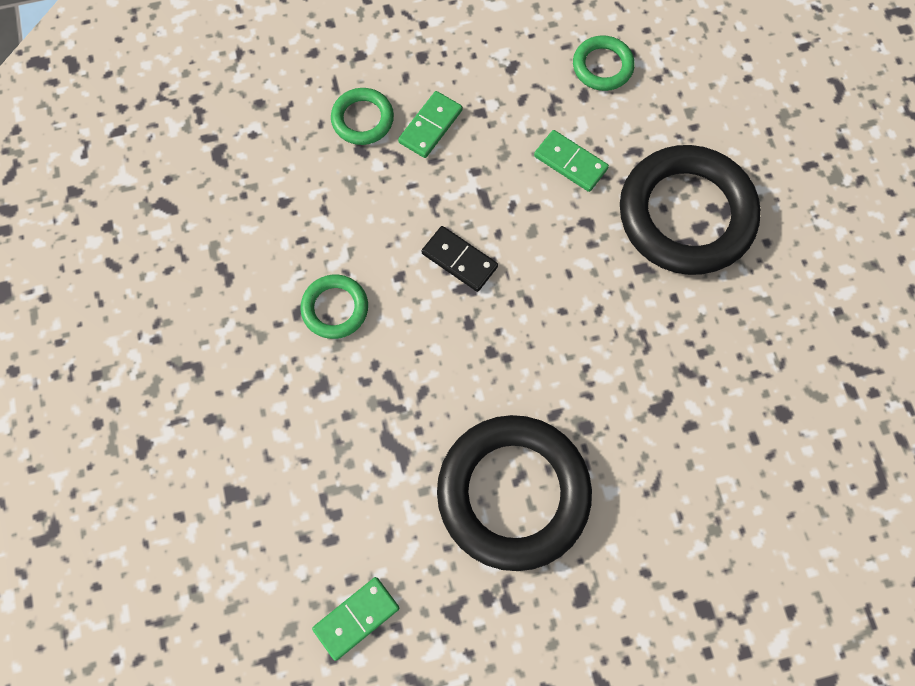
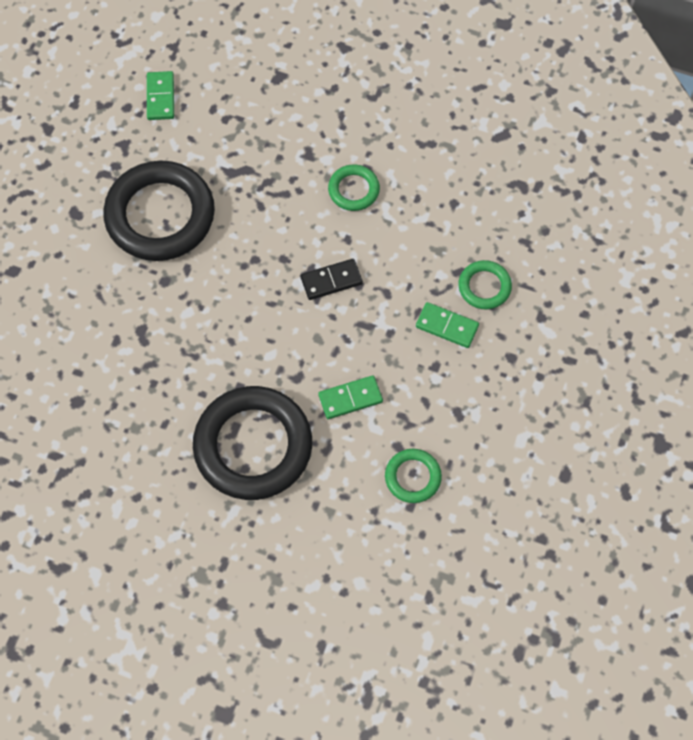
camera: 125 degrees right, 5 degrees down
green domino [398,91,463,158] -> green domino turned 45 degrees counterclockwise [416,302,479,348]

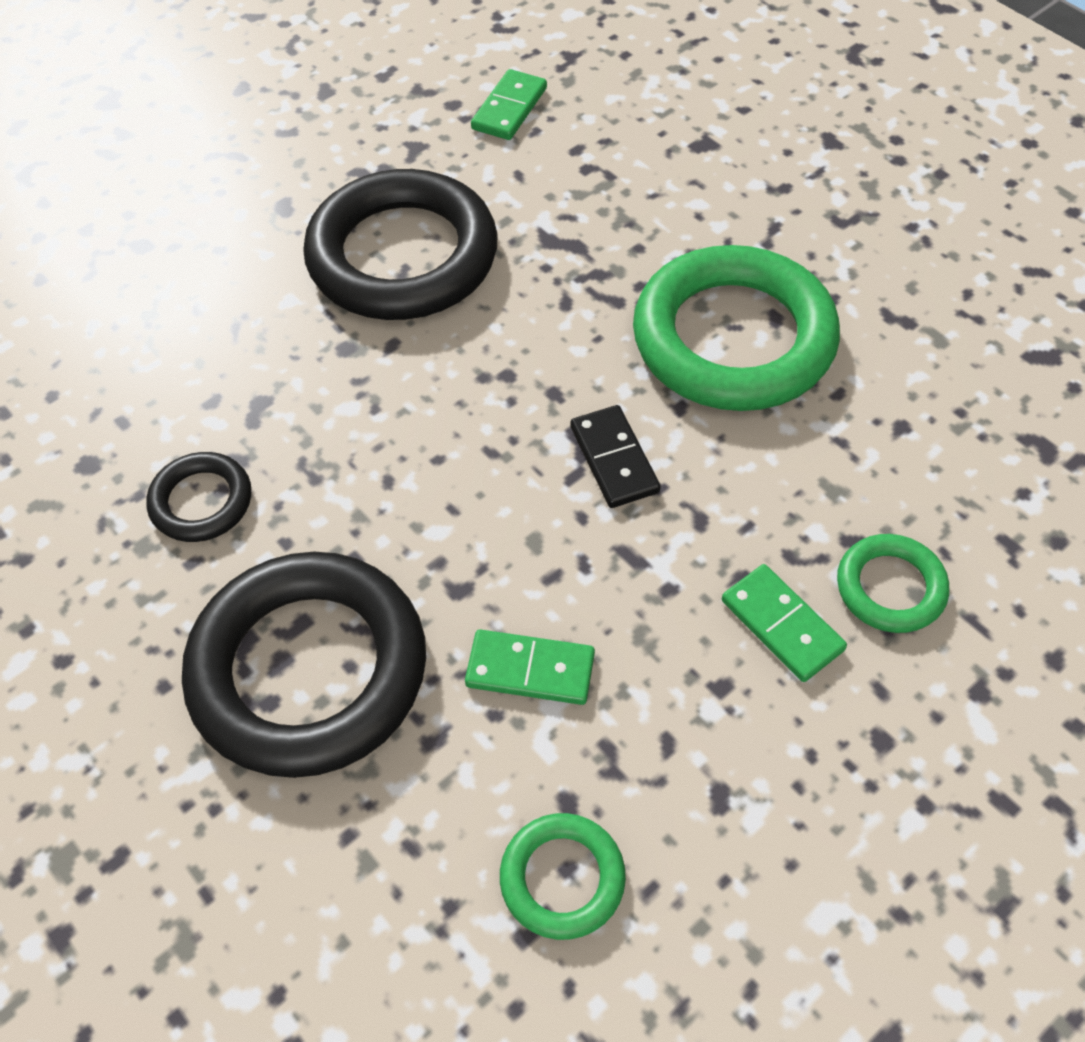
camera: 30 degrees right, 10 degrees down
black domino [301,259,363,300] -> black domino turned 60 degrees clockwise [570,405,661,508]
green ring [328,165,380,211] -> green ring [633,245,840,411], size x2.12
none -> black ring [147,452,251,542]

